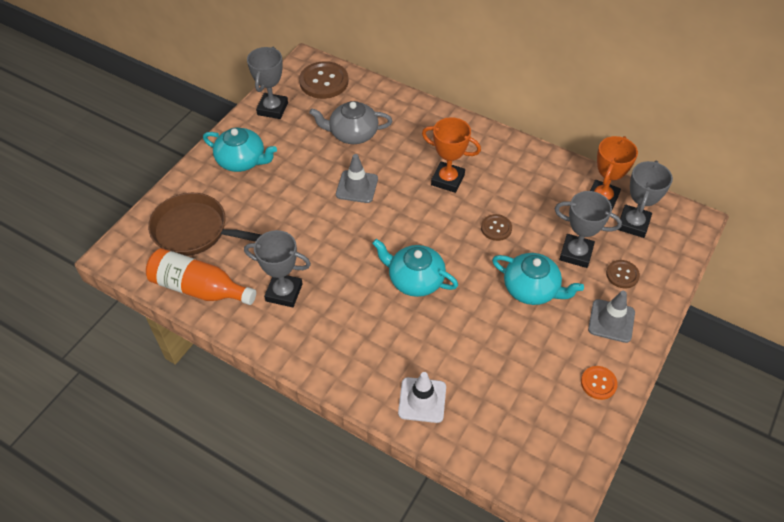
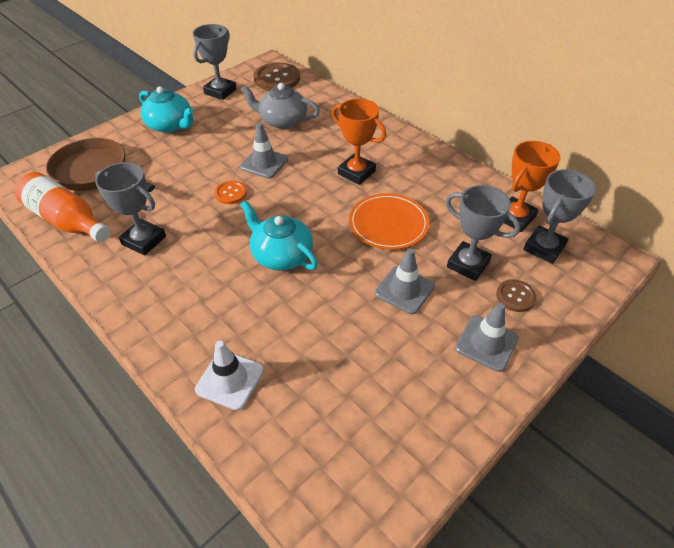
camera: 15 degrees right, 5 degrees down
brown button [481,214,512,241] -> orange plate [349,193,429,250]
turquoise teapot [492,253,584,305] -> grey traffic cone [375,248,435,314]
orange button [581,366,618,400] -> orange button moved to [214,180,247,204]

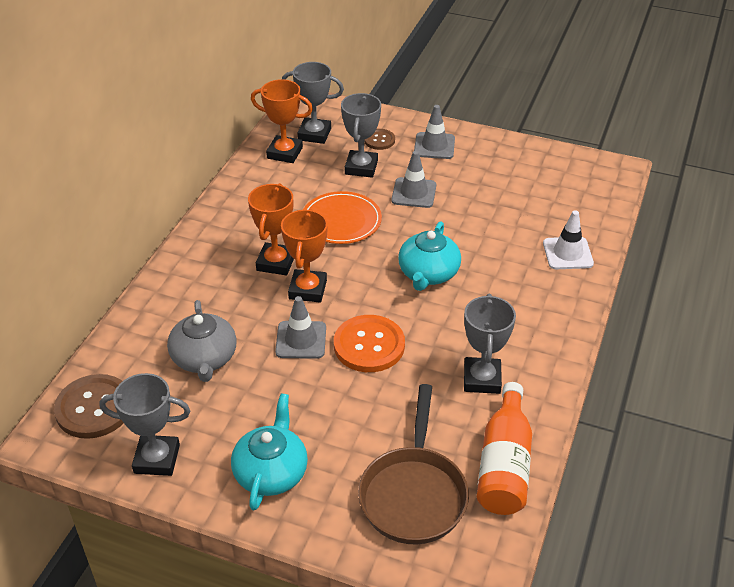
camera: 115 degrees left, 5 degrees down
orange button [214,180,247,204] -> orange button [334,315,405,372], size x1.83
none -> orange trophy [281,209,328,302]

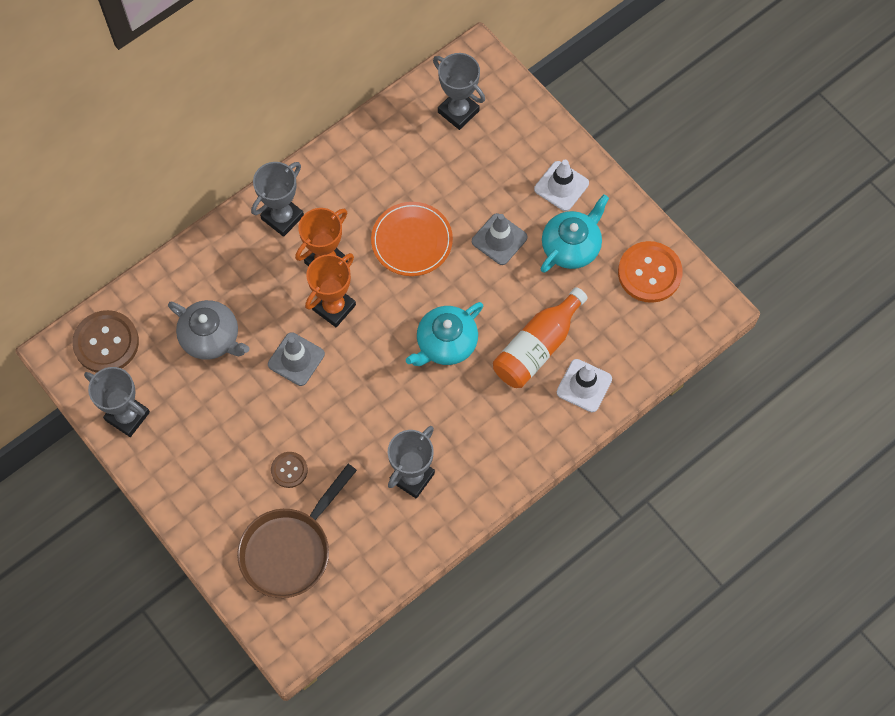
camera: 30 degrees right, 25 degrees up
grey teapot [167,300,236,382] -> grey teapot turned 75 degrees counterclockwise [168,300,250,360]
turquoise teapot [231,393,308,511] -> turquoise teapot moved to [541,195,609,273]
orange trophy [251,79,313,163] -> none
orange button [334,315,405,372] -> orange button moved to [618,241,683,303]
grey trophy [341,93,381,178] -> grey trophy moved to [251,162,304,237]
brown button [364,129,395,150] -> brown button moved to [271,452,308,488]
grey traffic cone [414,105,455,159] -> white traffic cone [534,159,589,211]
orange bottle [477,382,532,515] -> orange bottle moved to [493,287,588,388]

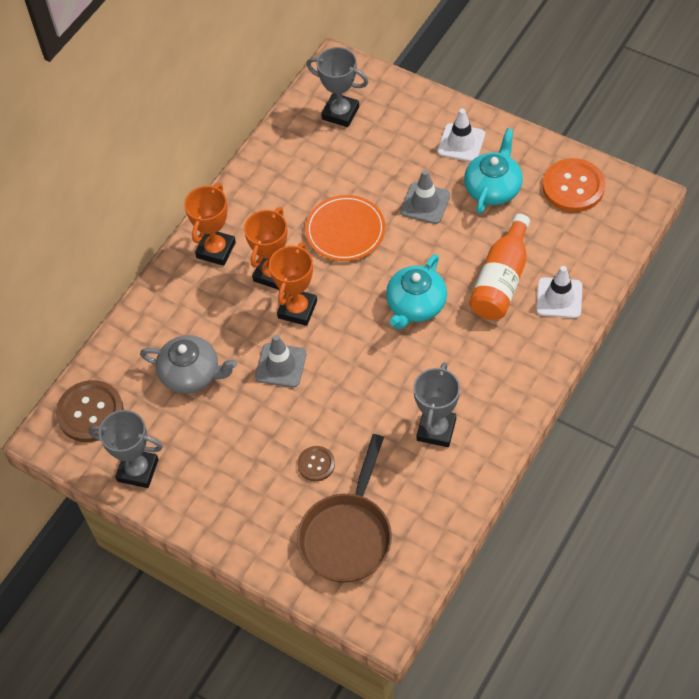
camera: 15 degrees left, 10 degrees down
grey trophy [251,162,304,237] -> orange trophy [184,183,236,266]

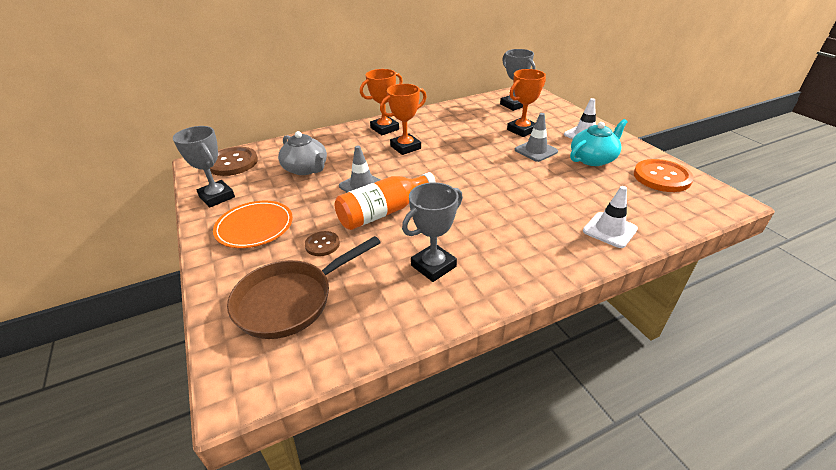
camera: 30 degrees right, 20 degrees down
orange trophy [269,242,317,326] -> orange trophy moved to [507,69,546,137]
orange plate [305,195,385,261] -> orange plate moved to [213,201,293,248]
turquoise teapot [386,254,447,330] -> none
orange bottle [469,214,530,320] -> orange bottle moved to [335,172,436,230]

